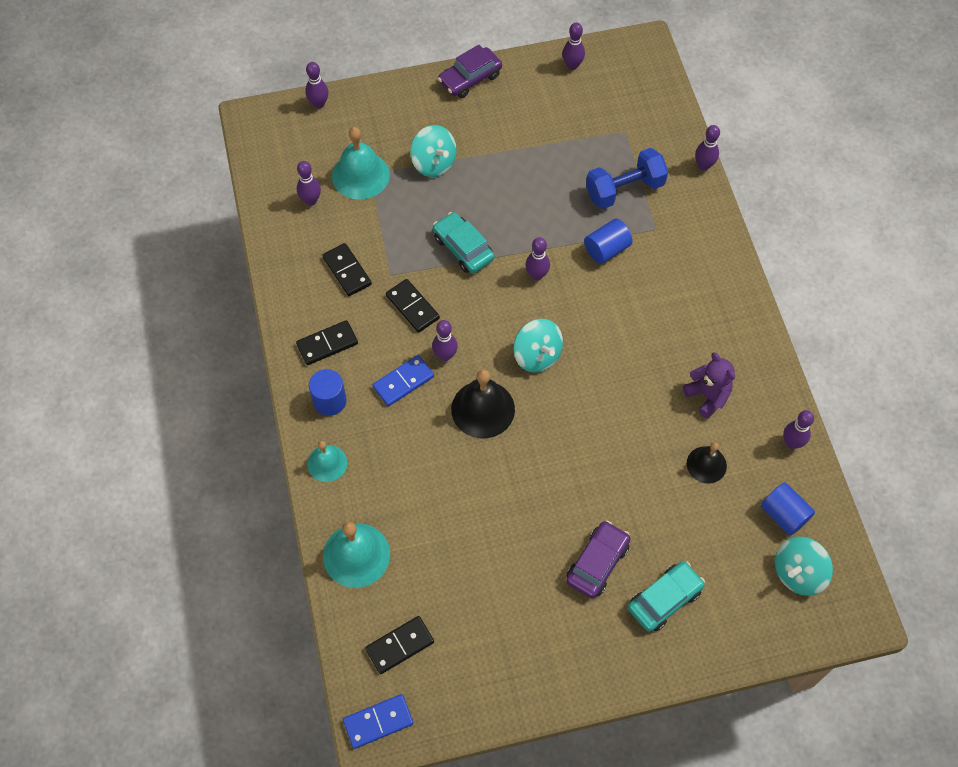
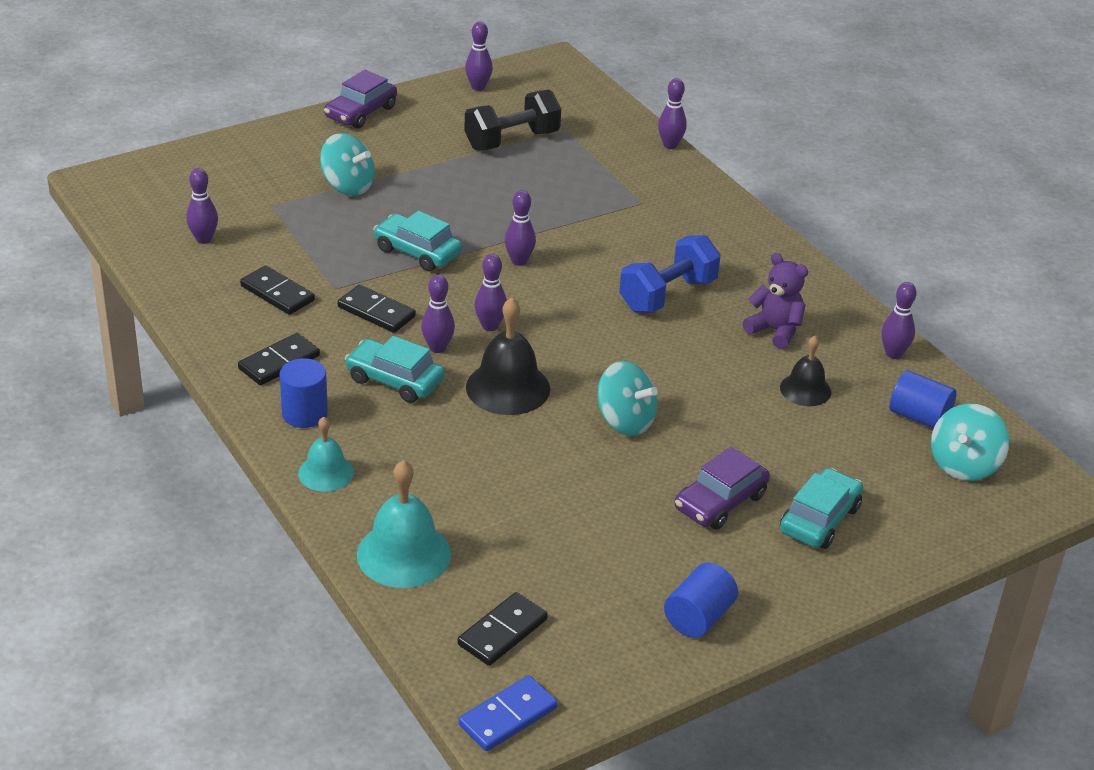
camera: 20 degrees left, 25 degrees down
purple bowling pin [305,62,328,109] -> purple bowling pin moved to [474,254,507,331]
turquoise bell [332,127,390,200] -> none
blue domino [372,355,434,406] -> turquoise car [345,336,445,403]
turquoise spinning top [513,319,563,372] -> turquoise spinning top moved to [597,361,658,436]
purple car [566,521,631,599] -> purple car turned 150 degrees counterclockwise [675,447,770,530]
blue cylinder [584,219,633,264] -> blue cylinder moved to [664,563,738,638]
blue dumbbell [586,148,668,209] -> blue dumbbell moved to [619,235,721,313]
none -> black dumbbell [464,90,561,151]

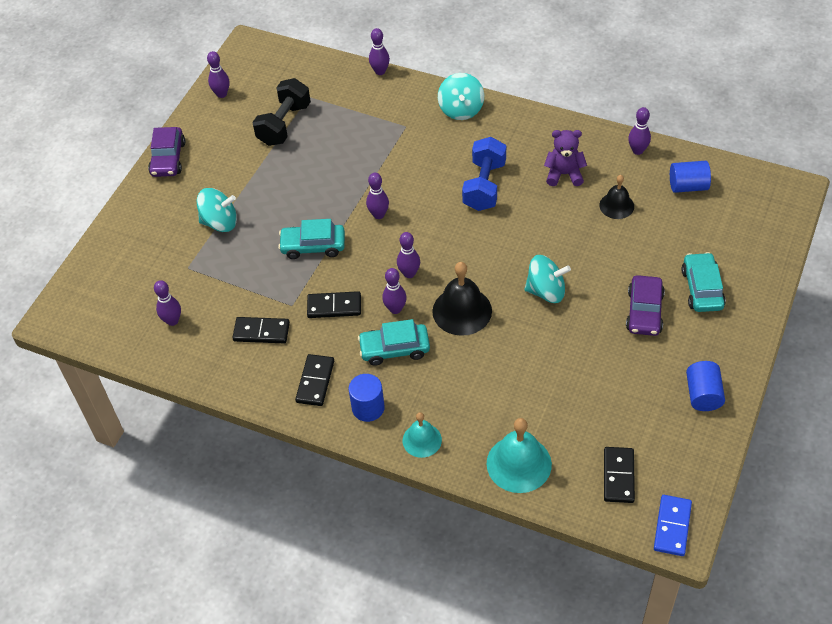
camera: 30 degrees left, 15 degrees up
turquoise spinning top [931,404,1009,481] -> turquoise spinning top moved to [438,73,484,120]

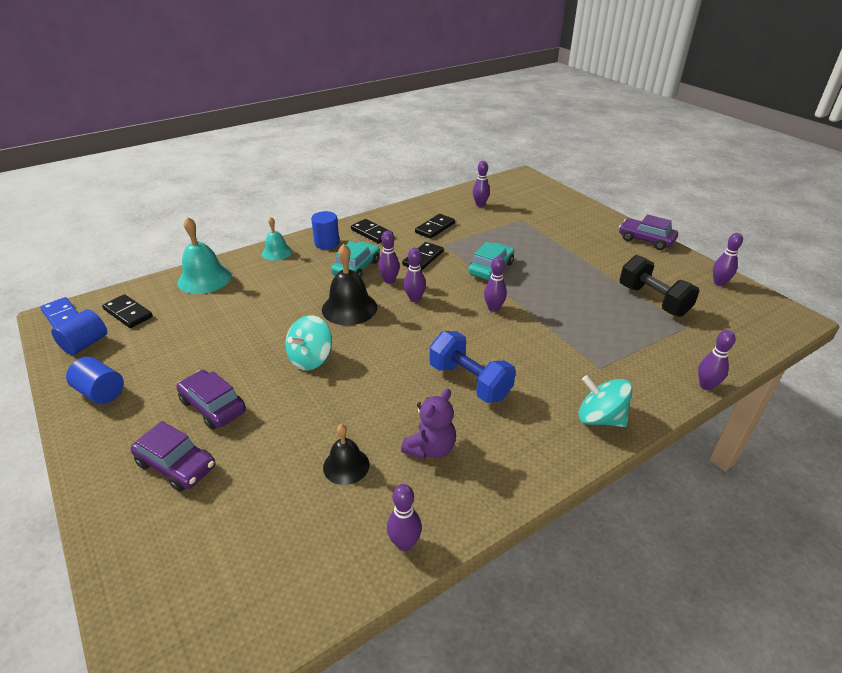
camera: 120 degrees right, 15 degrees down
turquoise spinning top [197,188,237,232] -> none
blue cylinder [670,161,711,193] -> blue cylinder moved to [51,309,107,355]
turquoise car [681,252,726,312] -> purple car [130,421,215,492]

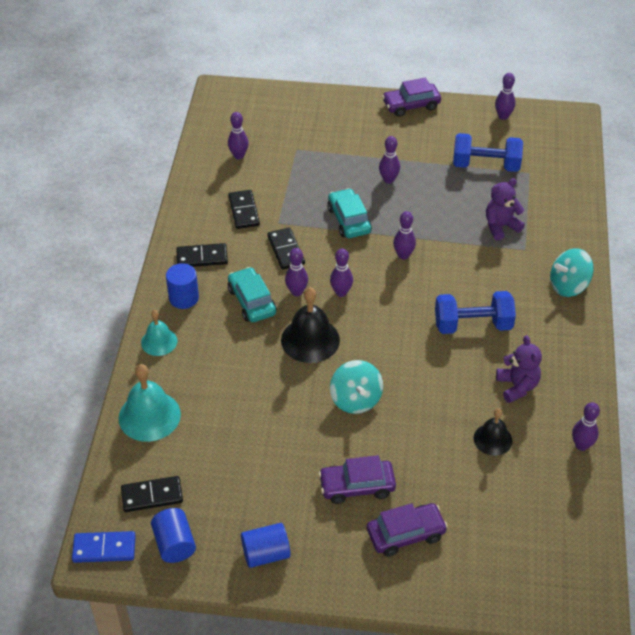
camera: 50 degrees left, 10 degrees up
black dumbbell [620,255,699,317] -> blue dumbbell [453,133,523,172]
purple bowling pin [698,330,736,390] -> purple bowling pin moved to [379,136,400,184]
none -> purple teddy bear [486,178,525,241]

